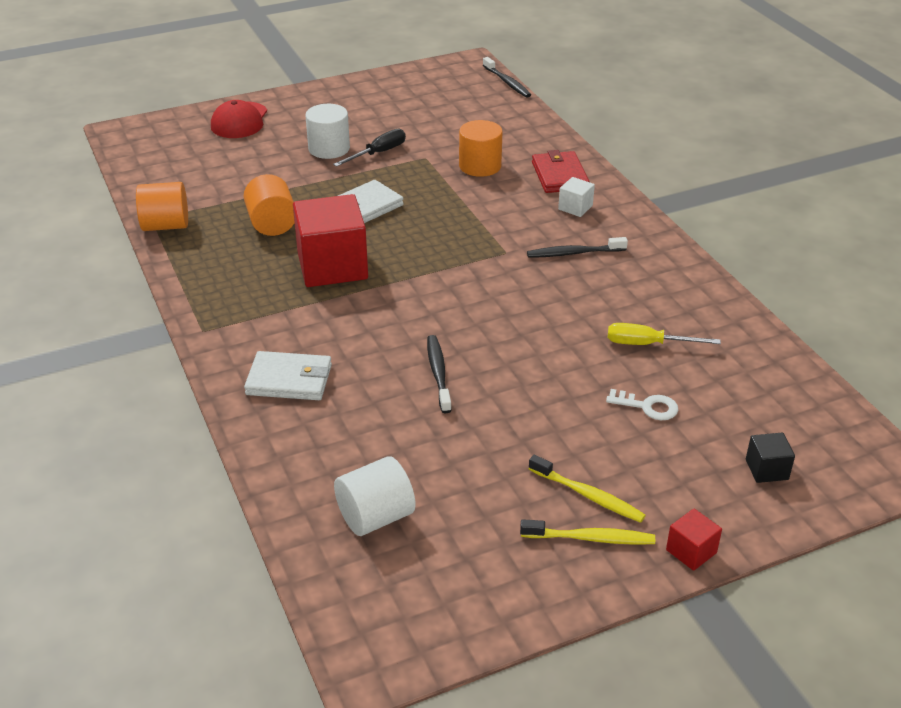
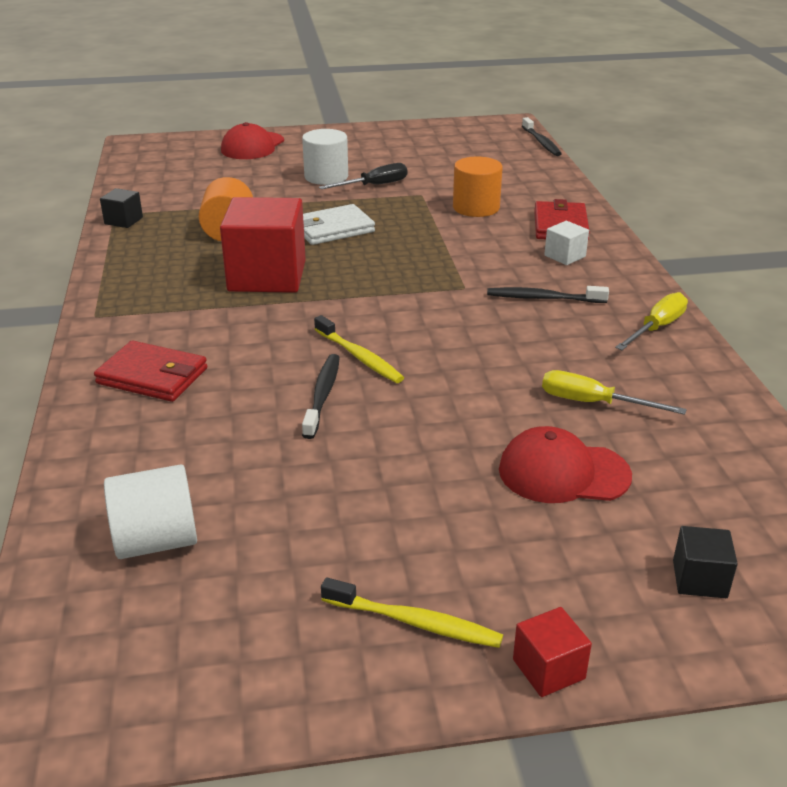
camera: 15 degrees right, 5 degrees down
orange cylinder [136,182,188,231] -> black cube [100,188,143,228]
white wallet [244,351,332,400] -> red wallet [94,340,207,402]
yellow toothbrush [529,455,646,523] -> yellow toothbrush moved to [314,315,404,383]
white key [606,389,678,420] -> red cap [499,426,632,503]
none -> yellow screwdriver [615,292,688,350]

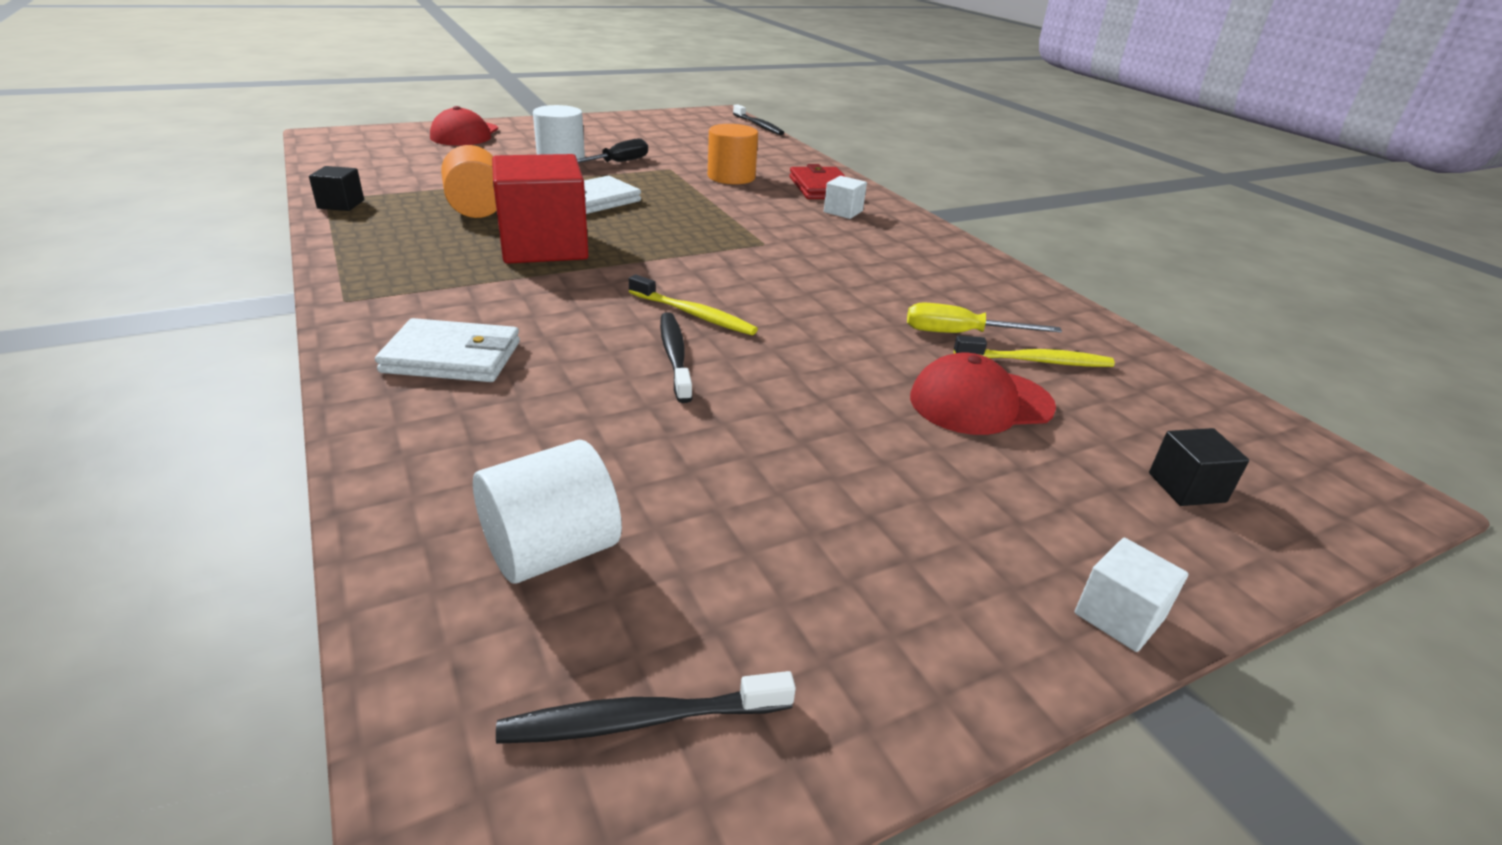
camera: 20 degrees left, 0 degrees up
red wallet [94,340,207,402] -> white wallet [375,318,520,382]
yellow toothbrush [321,577,503,648] -> yellow toothbrush moved to [954,336,1115,367]
black toothbrush [487,286,609,303] -> black toothbrush moved to [496,671,796,744]
red cube [513,607,592,697] -> white cube [1075,538,1188,652]
yellow screwdriver [615,292,688,350] -> none

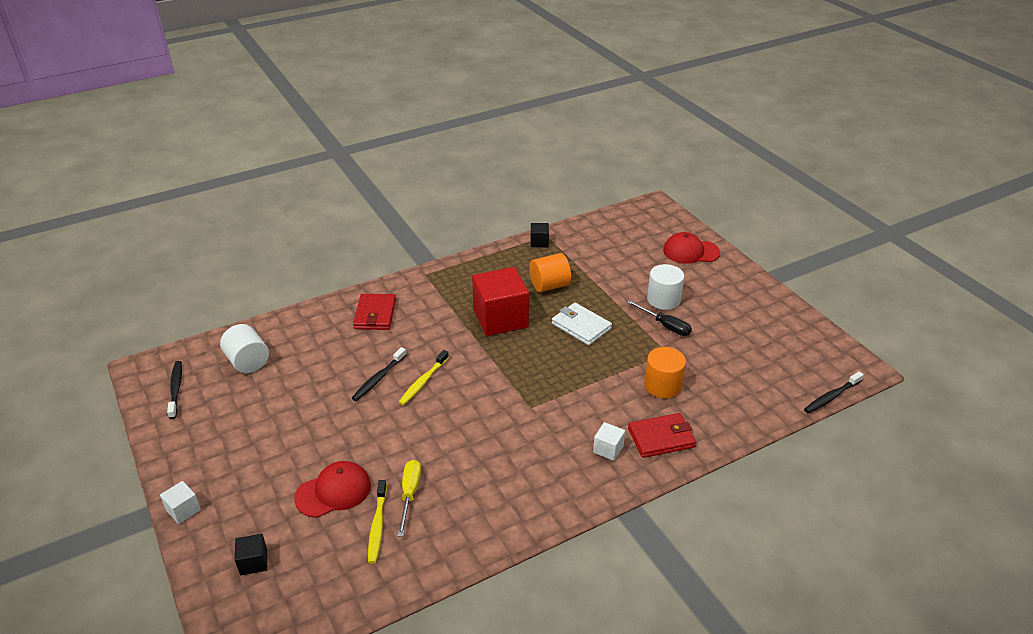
camera: 90 degrees right, 5 degrees up
white wallet [375,318,520,382] -> red wallet [353,294,396,330]
black toothbrush [660,312,692,403] -> black toothbrush turned 135 degrees clockwise [352,347,406,401]
red cap [910,352,1056,435] -> red cap turned 75 degrees clockwise [294,461,371,518]

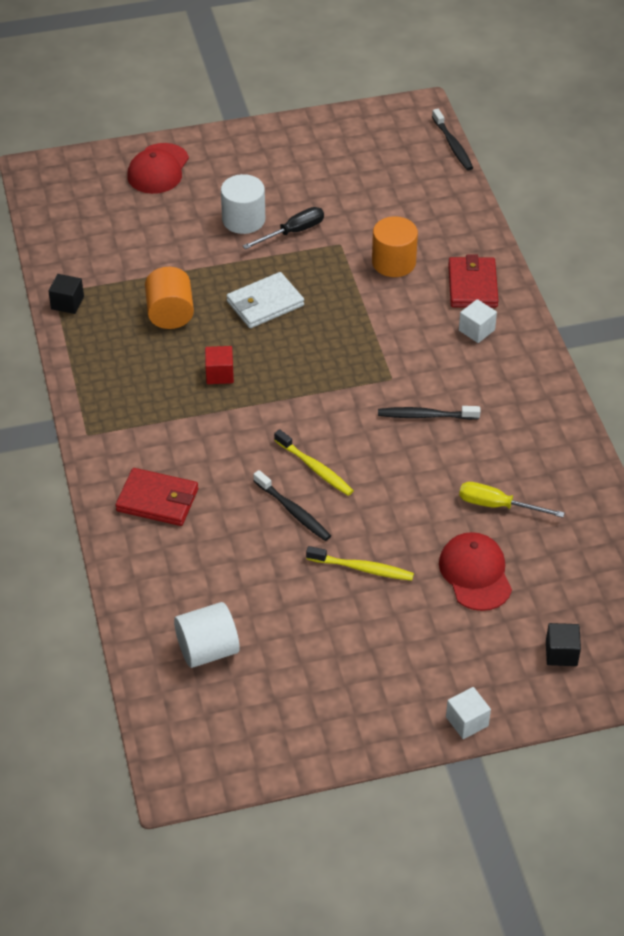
camera: 75 degrees left, 10 degrees up
black toothbrush [167,361,182,419] -> black toothbrush moved to [378,406,480,420]
yellow toothbrush [368,480,387,564] -> yellow toothbrush moved to [306,546,414,581]
red cube [472,267,529,336] -> red cube [205,346,234,384], size x0.44

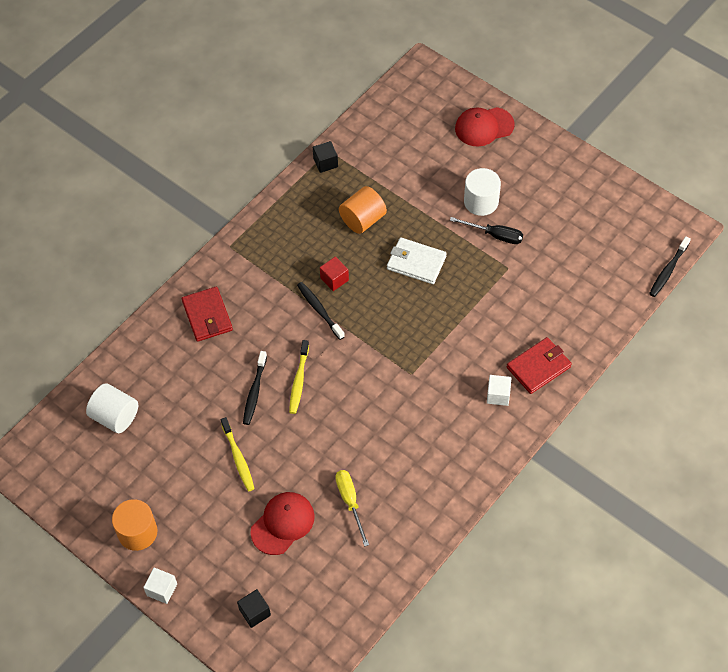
camera: 55 degrees right, 10 degrees up
orange cylinder [372,216,418,277] -> orange cylinder moved to [112,499,158,551]
black toothbrush [378,406,480,420] -> black toothbrush moved to [297,282,345,340]

